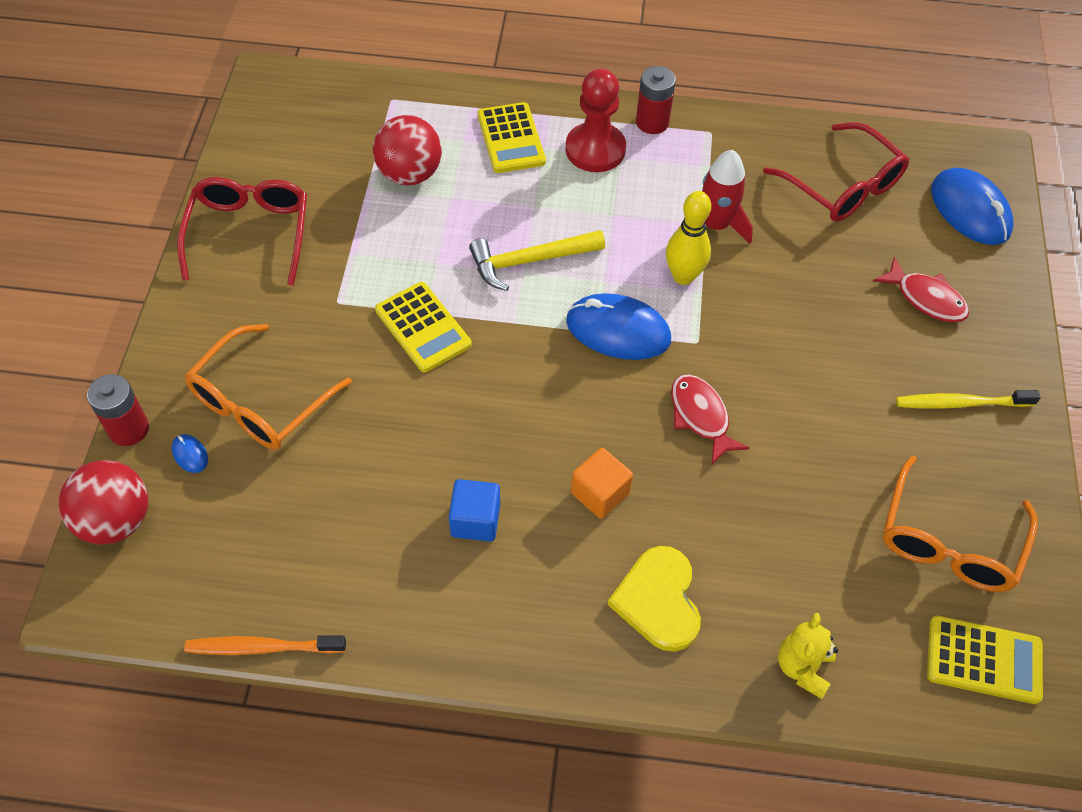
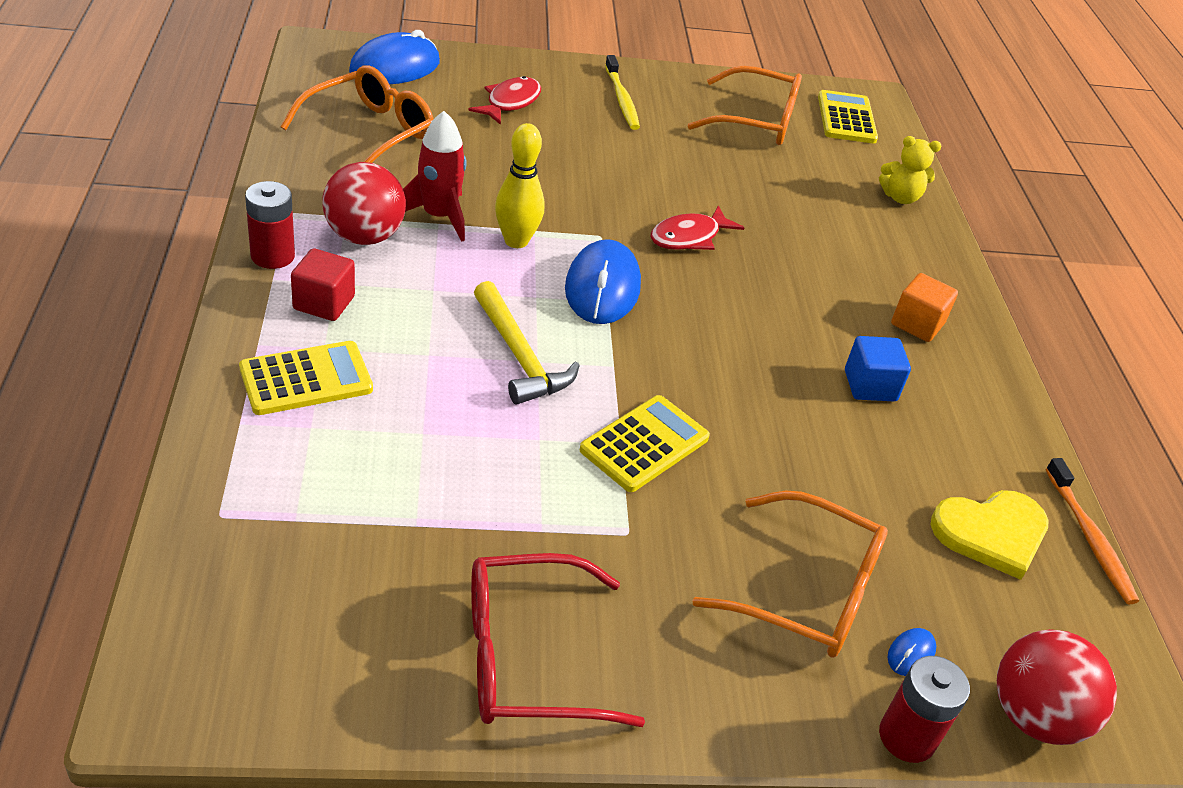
camera: 105 degrees left, 15 degrees down
red ball [373,115,442,185] -> red ball moved to [322,162,406,245]
red pawn [566,69,626,172] -> red cube [291,248,355,321]
orange cube [571,448,633,519] -> orange cube moved to [891,273,958,342]
yellow heart [608,546,701,652] -> yellow heart moved to [930,490,1049,580]
red glasses [763,122,909,222] -> orange glasses [280,65,434,163]

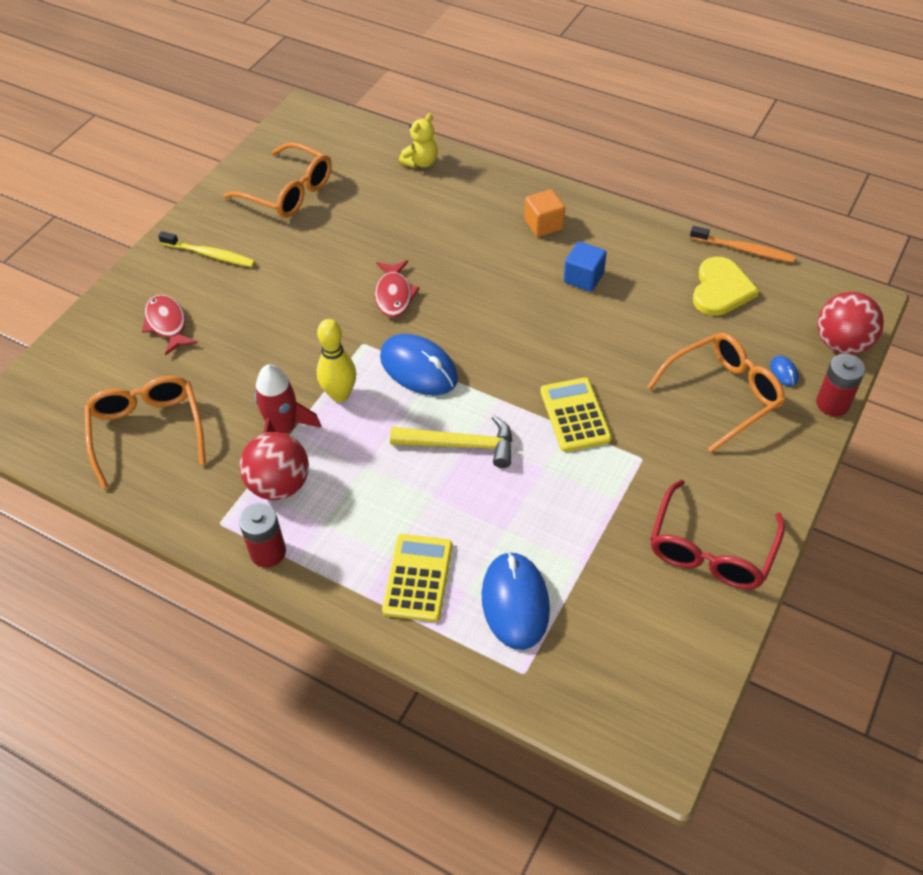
camera: 50 degrees left, 10 degrees up
red cube [291,248,355,321] -> none
blue mouse [349,30,440,84] -> blue mouse moved to [482,551,550,650]
orange glasses [688,66,802,145] -> orange glasses turned 75 degrees clockwise [223,142,332,218]
yellow calculator [818,90,878,143] -> none

